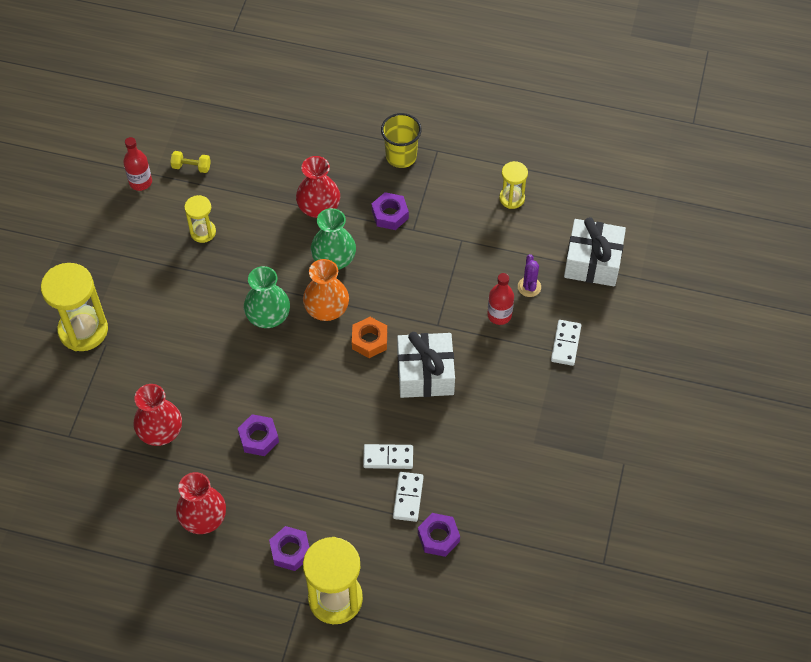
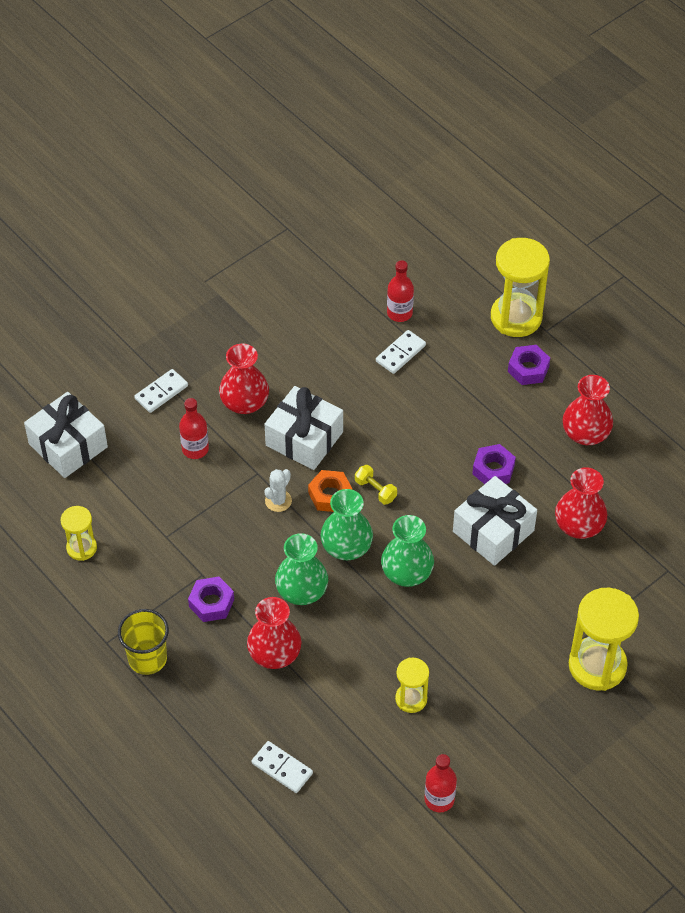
camera: 145 degrees left, 5 degrees down
yellow dumbbell [170,151,211,173] -> yellow dumbbell moved to [355,465,397,505]
orange vase [303,259,349,321] -> green vase [321,489,373,560]
white domino [363,444,413,469] -> white domino moved to [252,741,313,793]
purple nut [418,513,460,557] -> red bottle [387,260,414,322]
purple cactus [518,254,541,297] -> none
none -> red vase [219,344,269,414]
none -> white cactus [265,469,292,512]
none -> white gift [453,476,537,566]

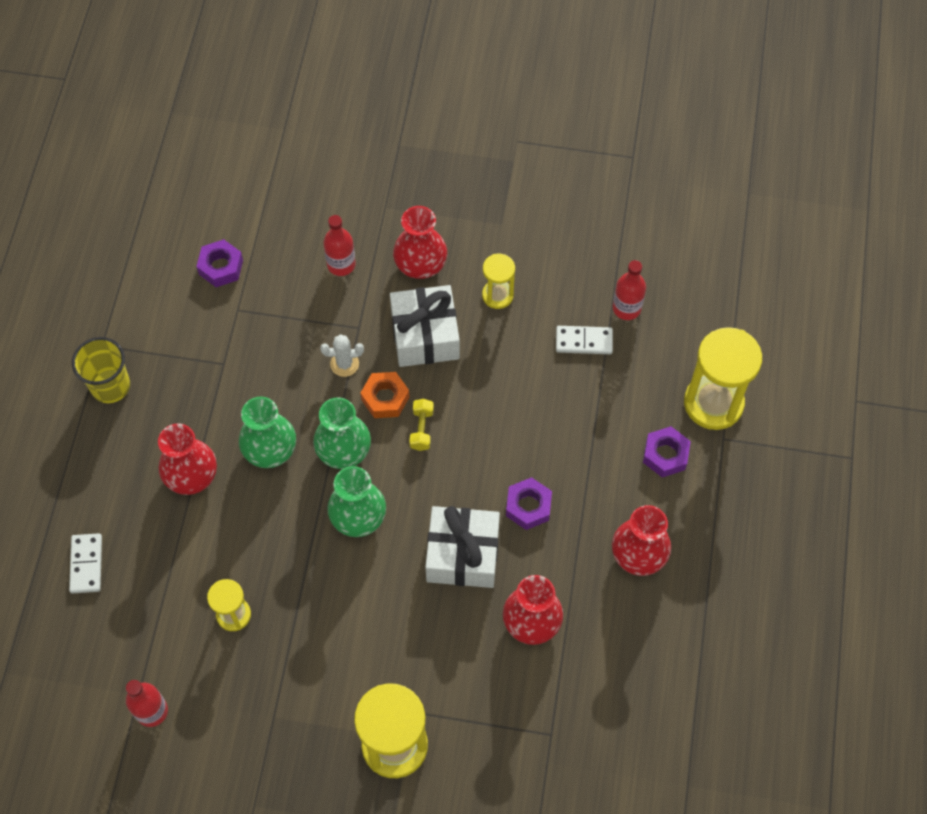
camera: 50 degrees right, 10 degrees up
white gift [24,392,108,478] -> none
yellow hourglass [61,506,97,561] -> yellow hourglass moved to [482,254,515,309]
white domino [134,369,188,413] -> none
purple nut [188,576,234,622] -> purple nut moved to [196,239,243,287]

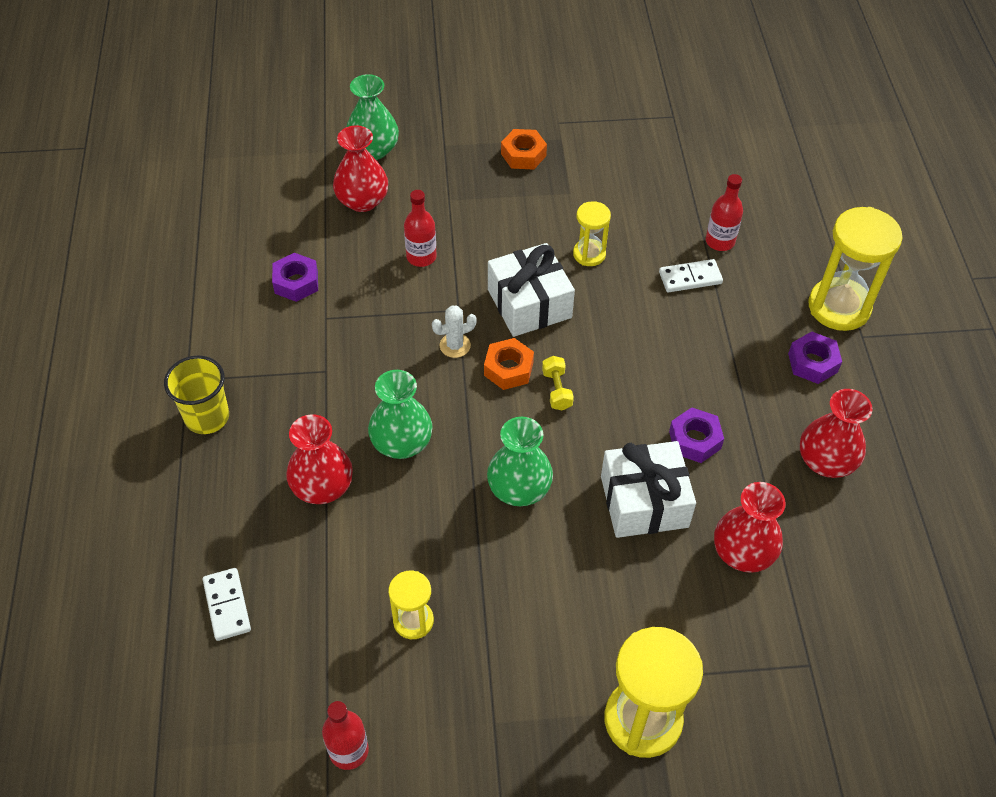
camera: 15 degrees left, 10 degrees down
green vase [313,397,371,469] -> green vase moved to [346,74,399,160]
red vase [393,206,447,279] -> red vase moved to [333,125,388,212]
none -> orange nut [501,129,547,170]

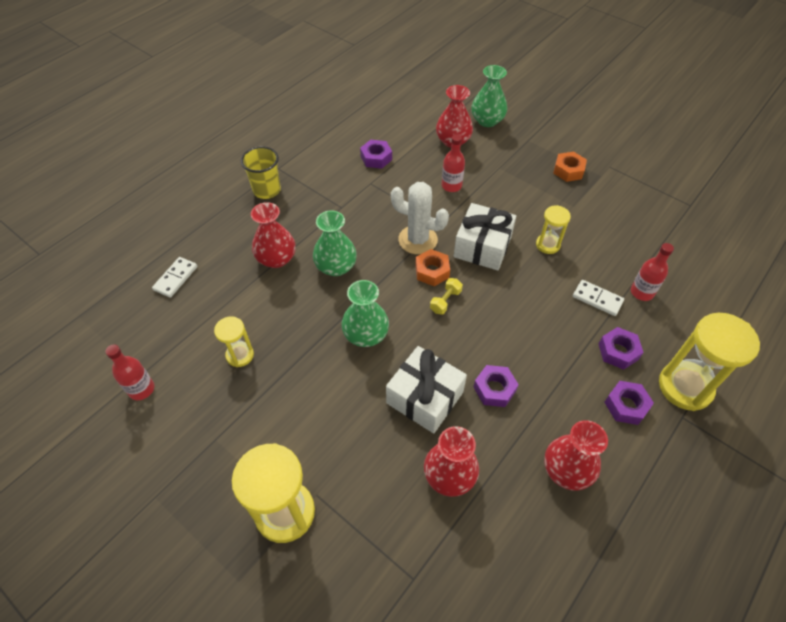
camera: 45 degrees right, 0 degrees up
white cactus [432,305,477,358] -> white cactus [391,182,449,255], size x1.82
none -> purple nut [599,327,644,370]

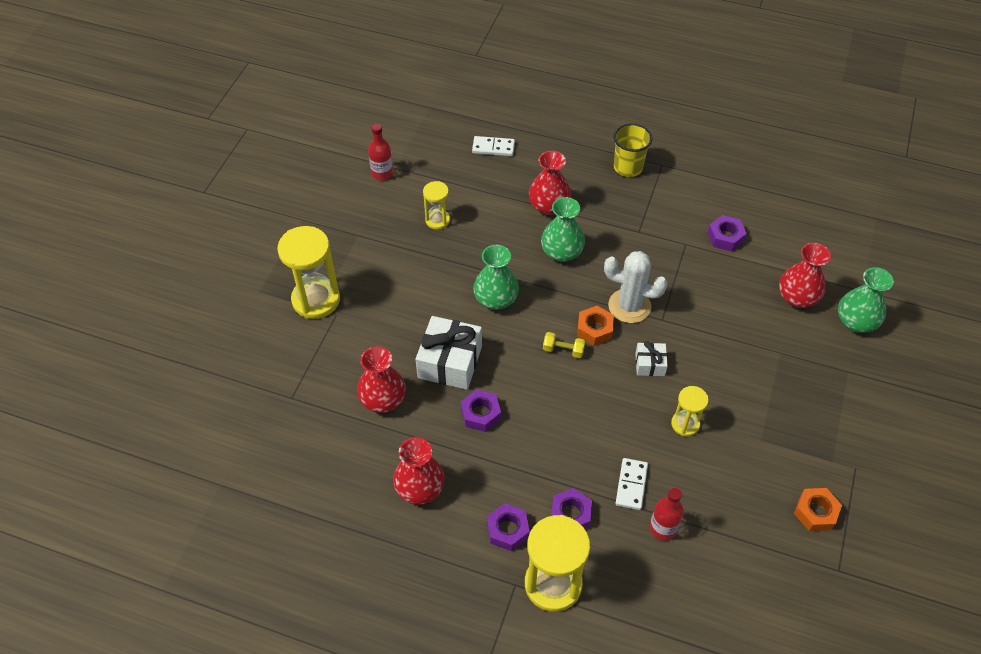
camera: 70 degrees right, 0 degrees up
white cactus [391,182,449,255] -> white cactus turned 75 degrees counterclockwise [604,251,668,323]
red bottle [442,134,465,192] -> none
white gift [454,203,516,270] -> white gift [635,341,668,376], size x0.52
orange nut [553,151,587,182] -> orange nut moved to [794,488,842,531]

